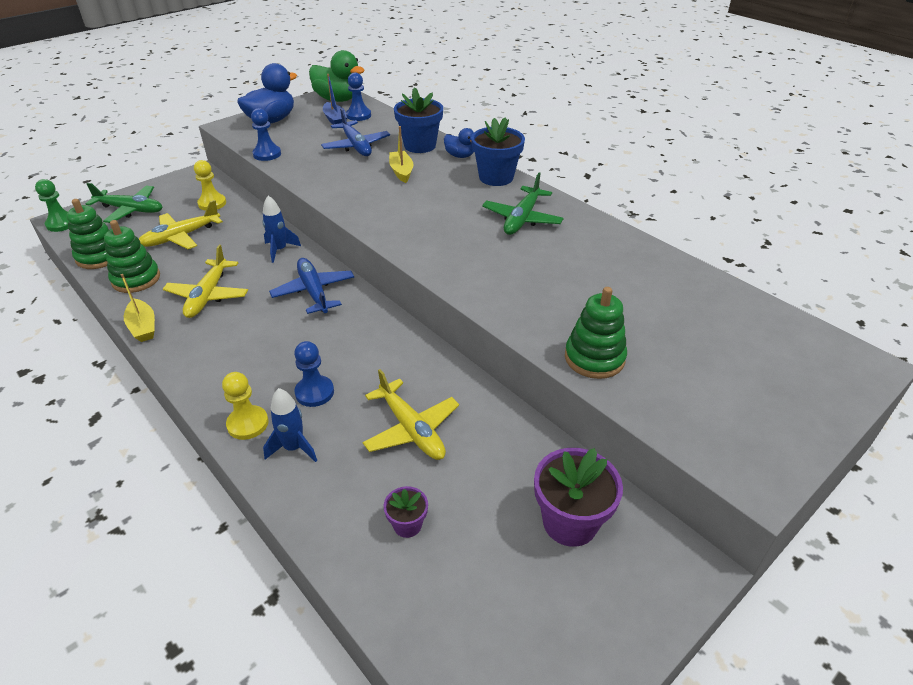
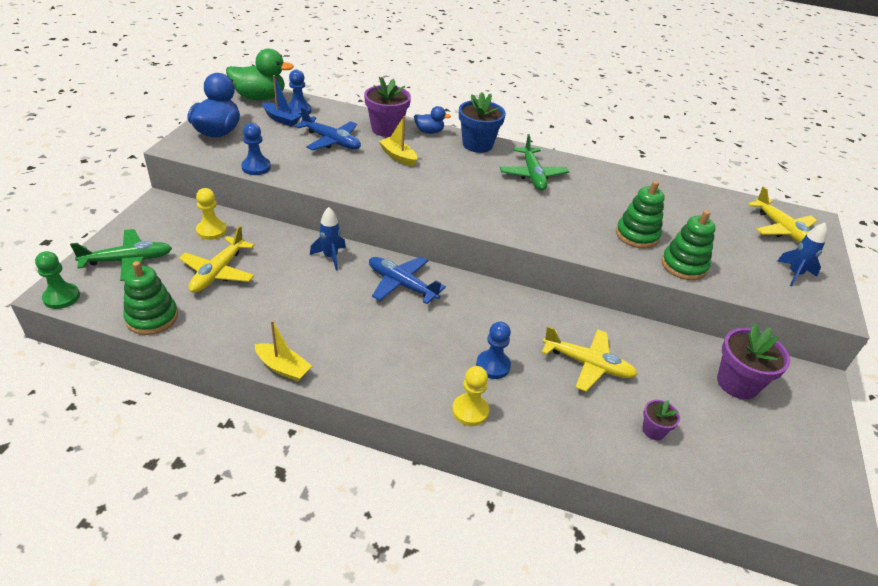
camera: 35 degrees left, 0 degrees up
green stacking toy [104,220,160,293] -> green stacking toy moved to [616,181,665,249]
yellow plane [163,245,248,318] -> yellow plane moved to [748,186,817,243]
blue rocket [263,388,317,462] -> blue rocket moved to [777,223,827,286]
blue flower pot [394,87,443,153] -> purple flower pot [364,77,411,137]

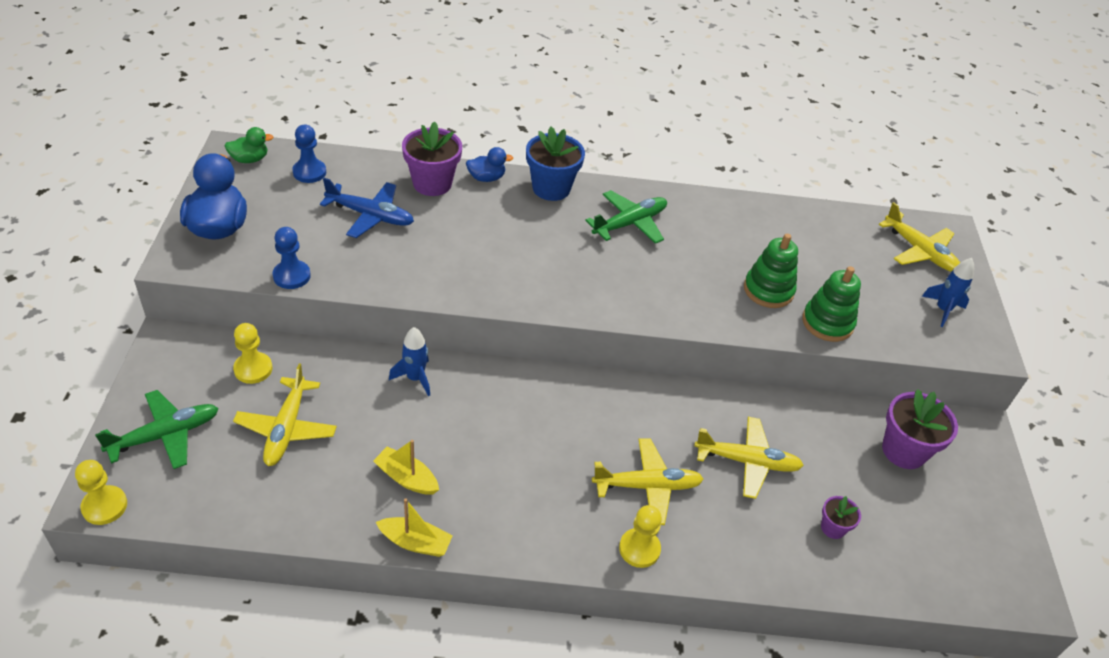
camera: 15 degrees left, 5 degrees up
green pawn [35,251,80,309] -> yellow pawn [75,460,127,525]
green stacking toy [123,261,178,335] -> none
green duck [226,48,294,101] -> green duck [224,127,273,163], size x0.54
blue boat [262,75,302,126] -> none
blue plane [369,256,446,304] -> none
yellow boat [379,116,417,166] -> yellow boat moved to [373,440,439,495]
blue pawn [476,322,511,379] -> yellow plane [592,439,703,525]
green plane [500,134,569,191] -> green plane turned 105 degrees counterclockwise [585,190,667,244]

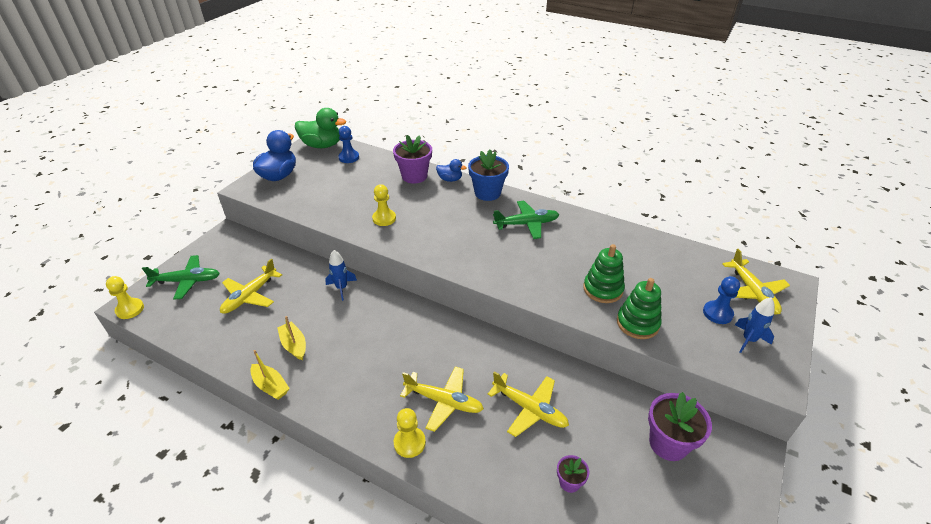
camera: 30 degrees right, 5 degrees down
green duck [224,127,273,163] -> green duck [295,108,346,148], size x1.86
yellow pawn [233,323,272,384] -> yellow pawn moved to [372,184,396,226]
blue pawn [273,227,311,289] -> blue pawn moved to [703,276,740,324]
blue plane [320,178,414,238] -> none

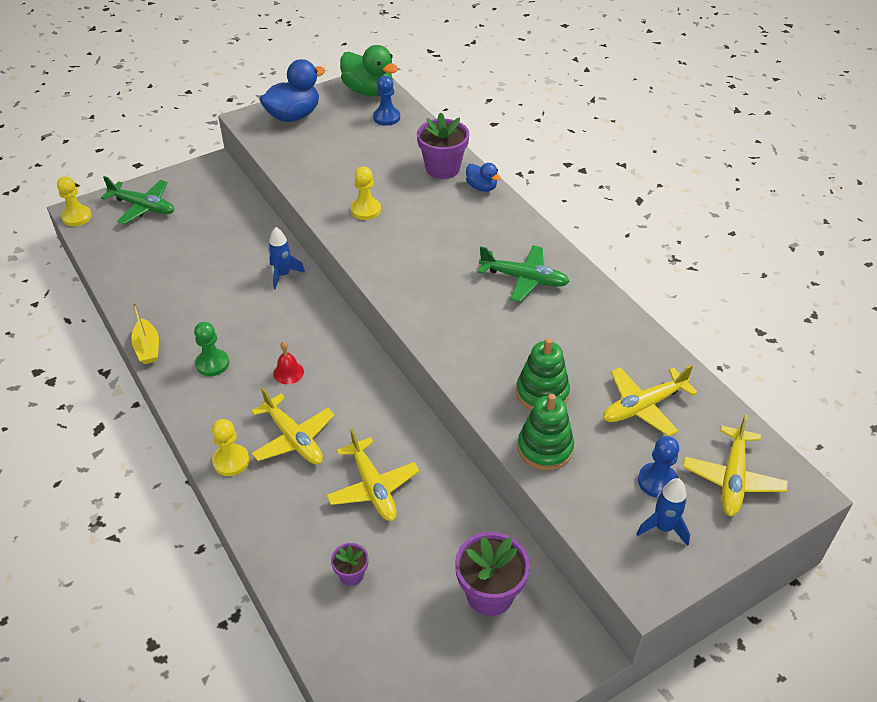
camera: 30 degrees right, 5 degrees up
yellow plane [220,259,282,314] -> yellow plane moved to [603,365,698,436]
yellow boat [277,316,306,360] -> none
blue flower pot [468,150,509,201] -> none
none -> green pawn [194,322,229,376]
none -> red bell [273,341,304,384]

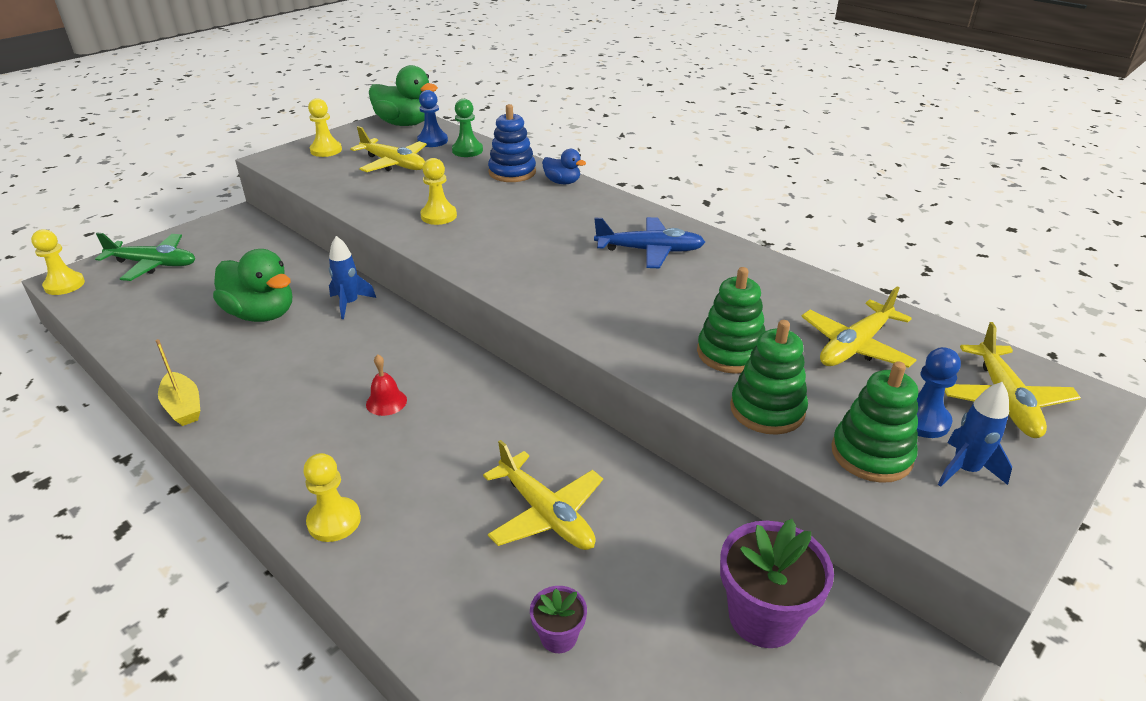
camera: 15 degrees left, 10 degrees down
green pawn [194,322,229,376] -> green pawn moved to [452,99,483,157]
yellow plane [251,388,335,464] -> yellow plane moved to [350,126,427,172]
blue duck [259,59,325,122] -> yellow pawn [308,98,342,157]
purple flower pot [417,112,469,179] -> blue stacking toy [488,104,536,182]
green plane [478,245,570,302] -> blue plane [594,217,705,268]
none -> green duck [213,249,292,322]
none -> green stacking toy [831,362,918,483]

